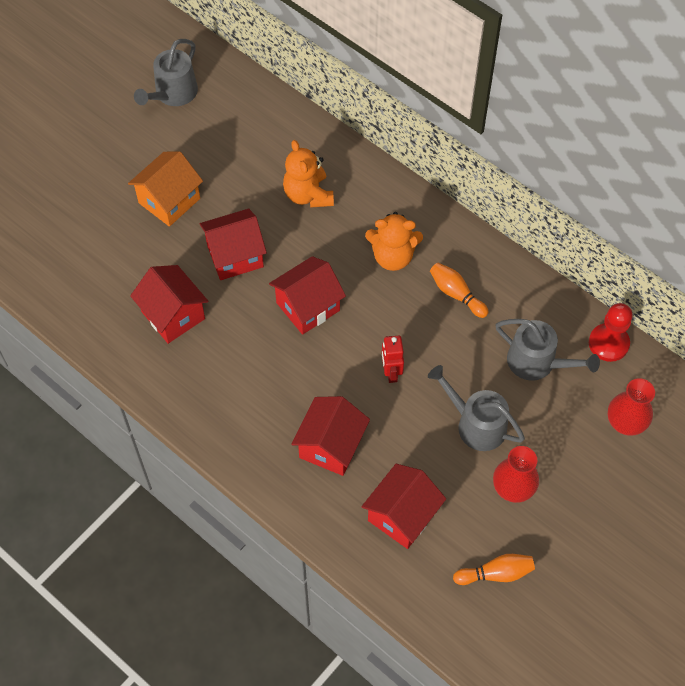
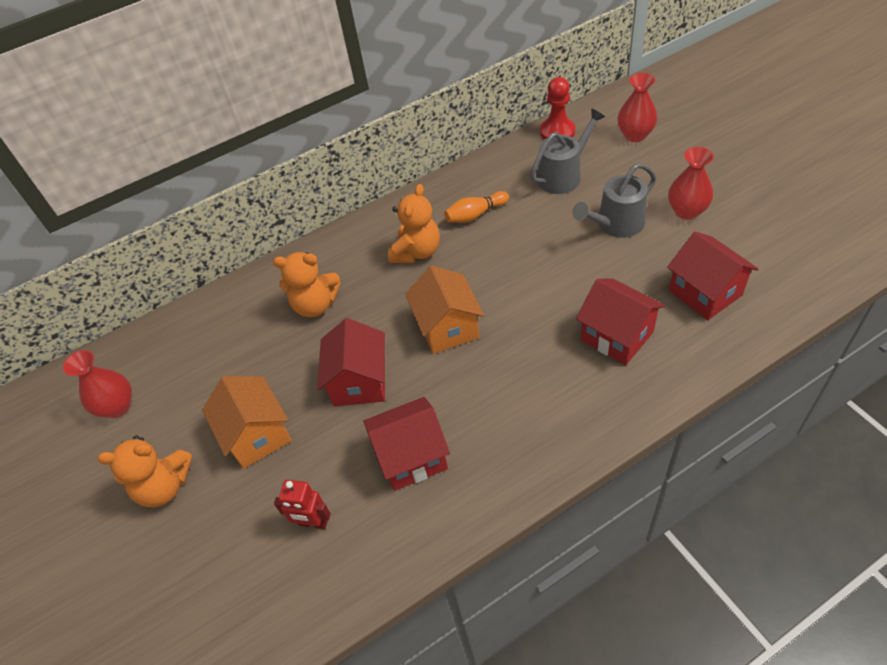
camera: 65 degrees left, 10 degrees down
grey watering can [134,39,198,106] -> red vase [63,350,132,418]
red house [269,256,346,335] -> orange house [405,266,484,354]
red robot [382,336,404,383] -> red robot moved to [274,480,331,529]
orange bowling pin [453,554,535,585] -> none
none -> orange teddy bear [98,435,192,507]

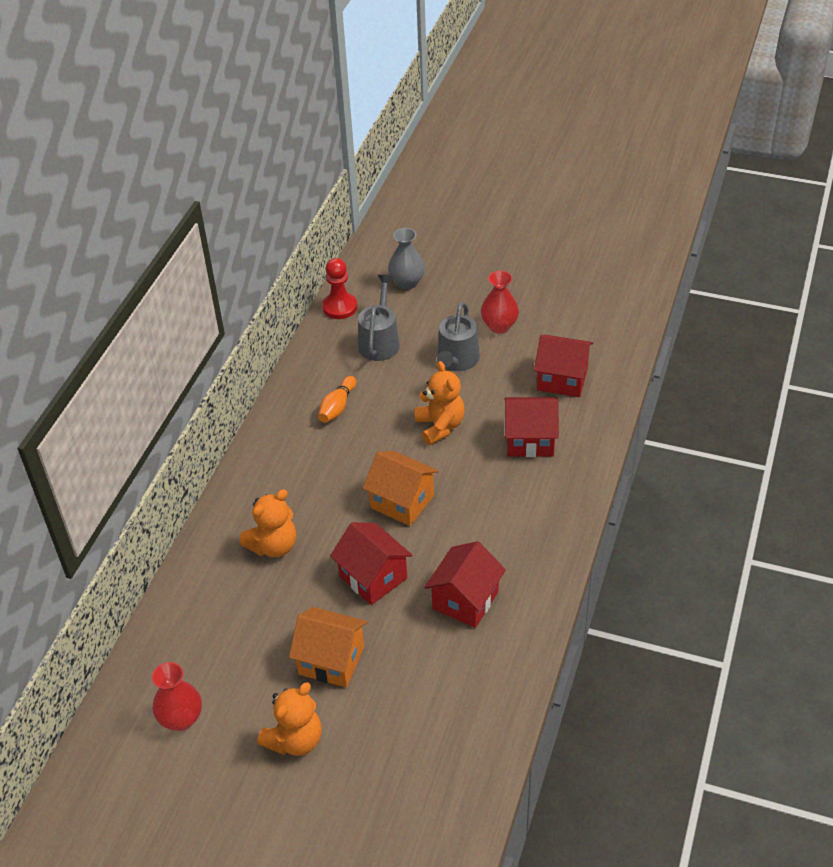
camera: 45 degrees left, 5 degrees down
red robot [274,480,331,529] -> none
orange teddy bear [388,184,440,263] -> orange teddy bear moved to [414,361,465,445]
red vase [618,73,657,142] -> grey vase [388,228,425,290]

